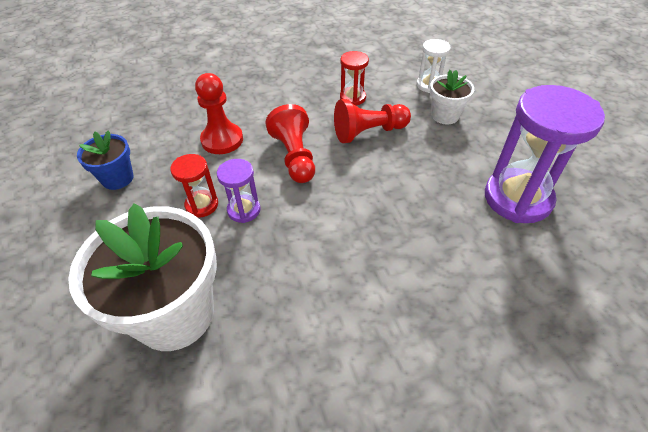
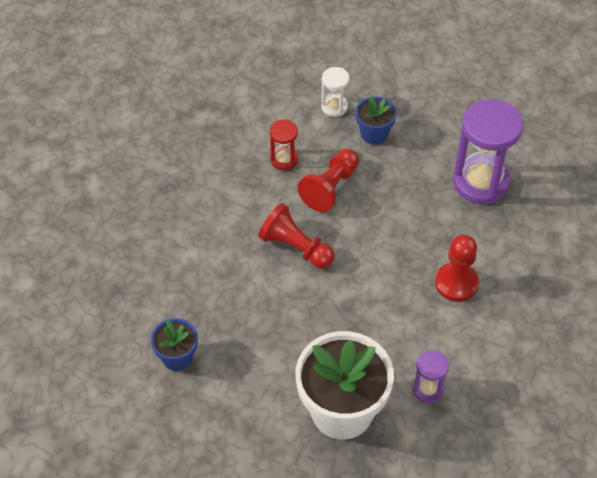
camera: 40 degrees left, 5 degrees up
red hourglass [170,154,218,218] -> none
red pawn [195,73,243,154] -> red pawn moved to [435,235,479,302]
purple hourglass [217,159,261,223] -> purple hourglass moved to [413,350,449,403]
white flower pot [430,70,474,125] -> blue flower pot [355,96,397,145]

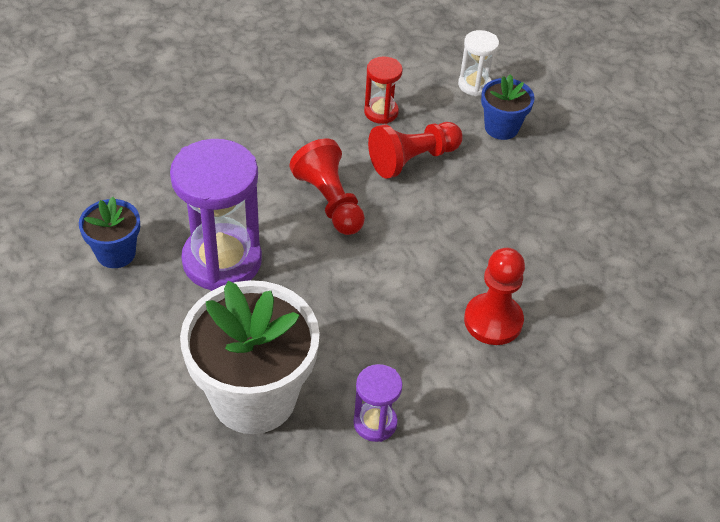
camera: 25 degrees right, 5 degrees down
purple hourglass [453,99,523,204] -> purple hourglass moved to [170,139,262,291]

